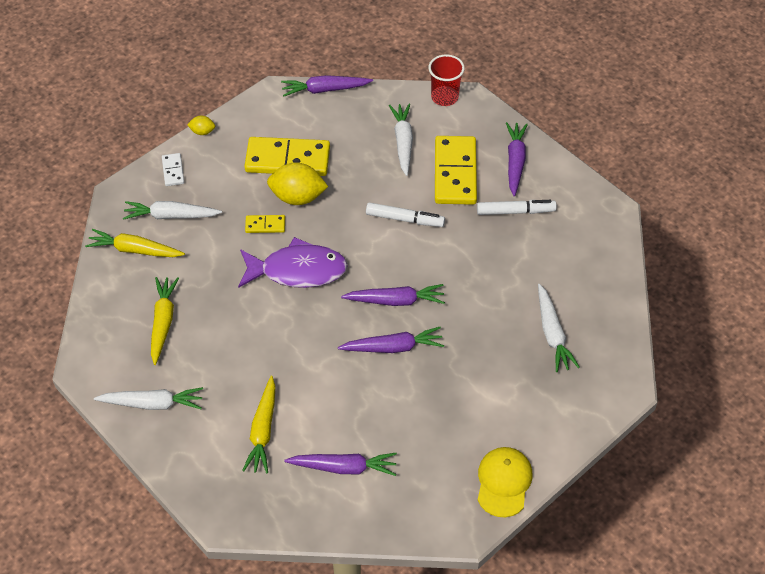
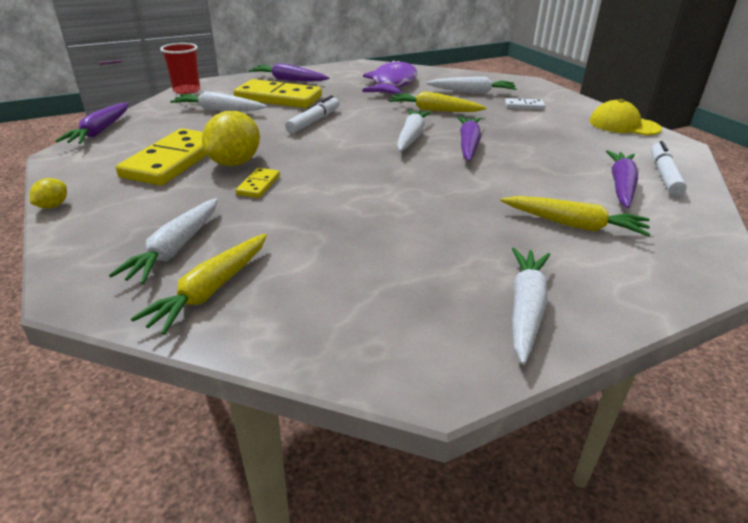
camera: 75 degrees left, 20 degrees down
yellow carrot [151,277,179,365] -> yellow carrot moved to [389,91,486,112]
white domino [162,153,184,186] -> white domino moved to [505,98,545,110]
purple fish [238,237,348,288] -> purple fish moved to [362,60,417,94]
purple carrot [341,284,445,306] -> white carrot [397,109,432,152]
white marker [477,200,557,215] -> white marker moved to [651,141,687,196]

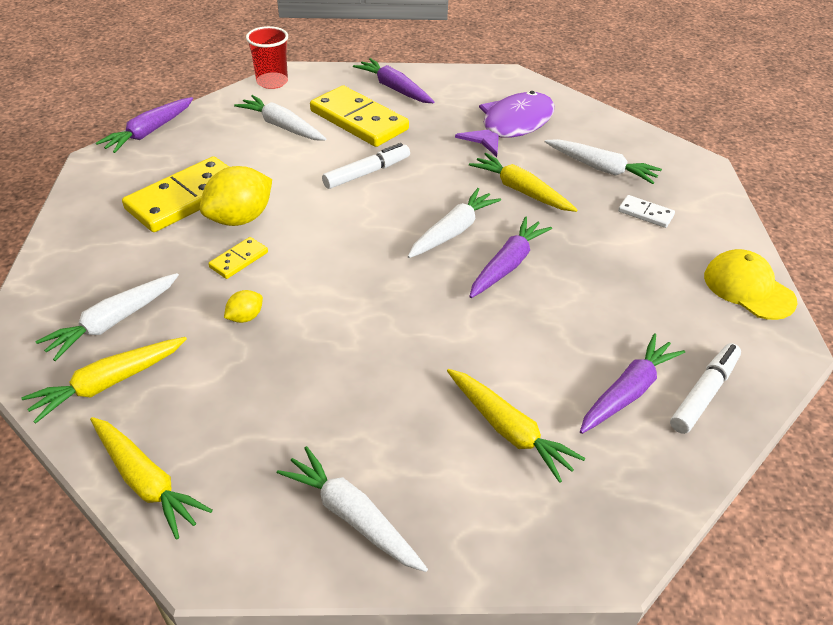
camera: 25 degrees right, 10 degrees up
yellow lemon [29,178,67,209] -> yellow lemon moved to [224,290,263,323]
white carrot [512,247,550,365] -> white carrot turned 90 degrees counterclockwise [277,446,428,572]
none -> yellow carrot [90,417,213,539]

